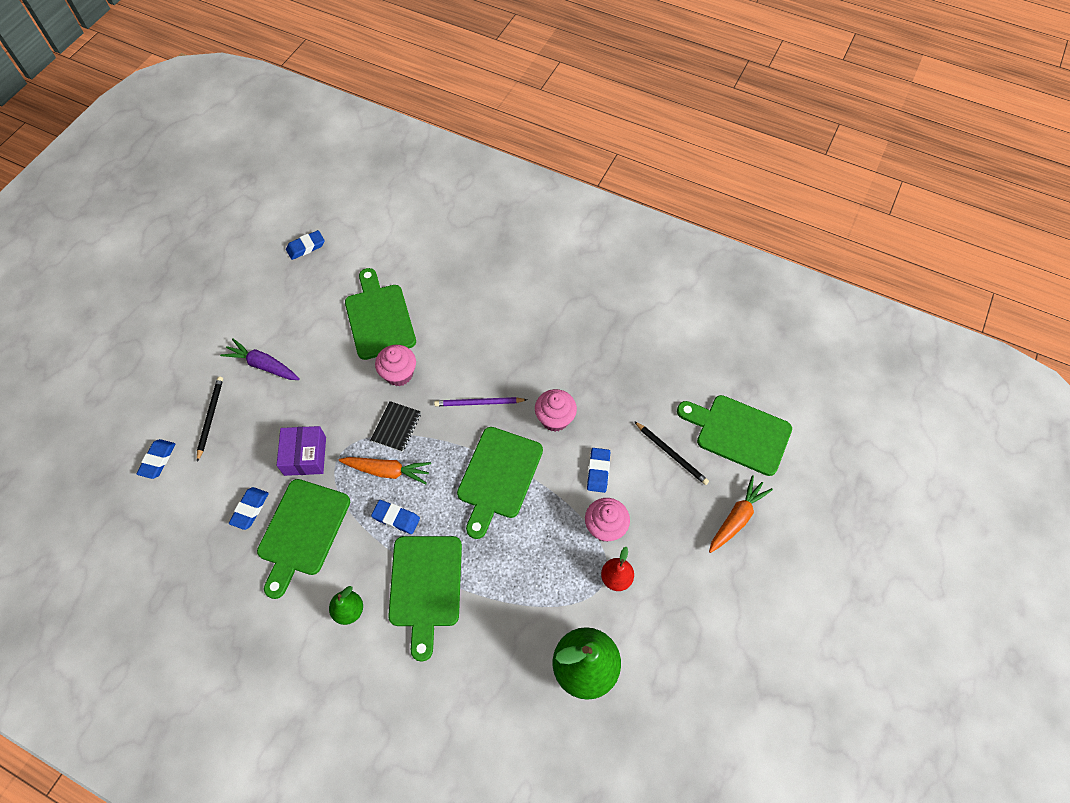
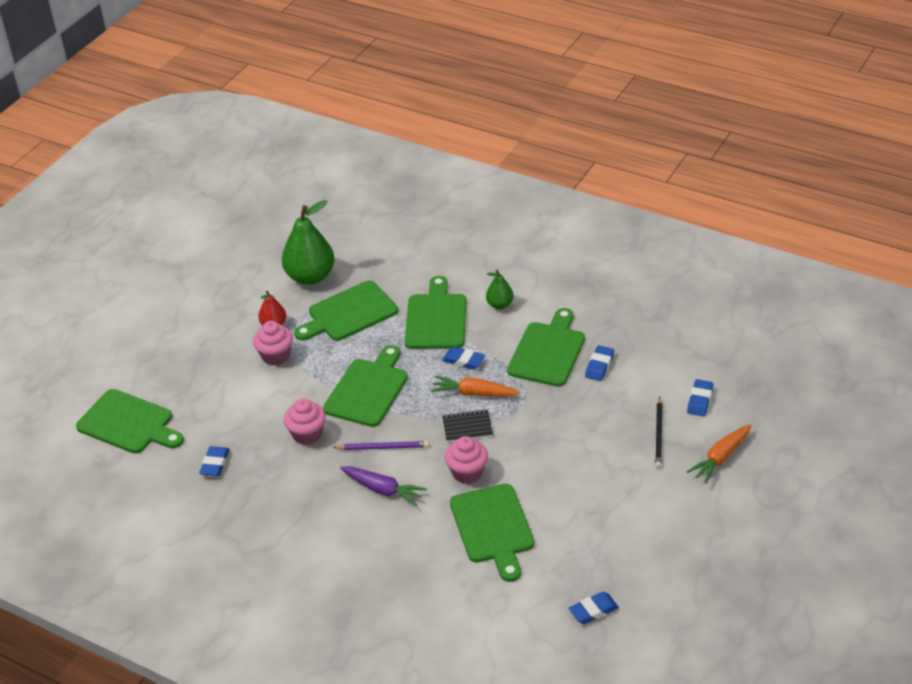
camera: 175 degrees left, 20 degrees down
purple carrot [220,339,300,380] -> purple carrot moved to [340,466,427,506]
purple box [277,426,326,476] -> none
black notebook [370,401,421,452] -> black notebook turned 60 degrees clockwise [442,409,493,442]
blue eraser [587,448,610,493] -> blue eraser moved to [199,446,230,476]
black pencil [634,421,709,485] -> none
orange carrot [709,475,773,553] -> orange carrot moved to [686,424,751,483]
none -> green cutting board [294,281,398,341]

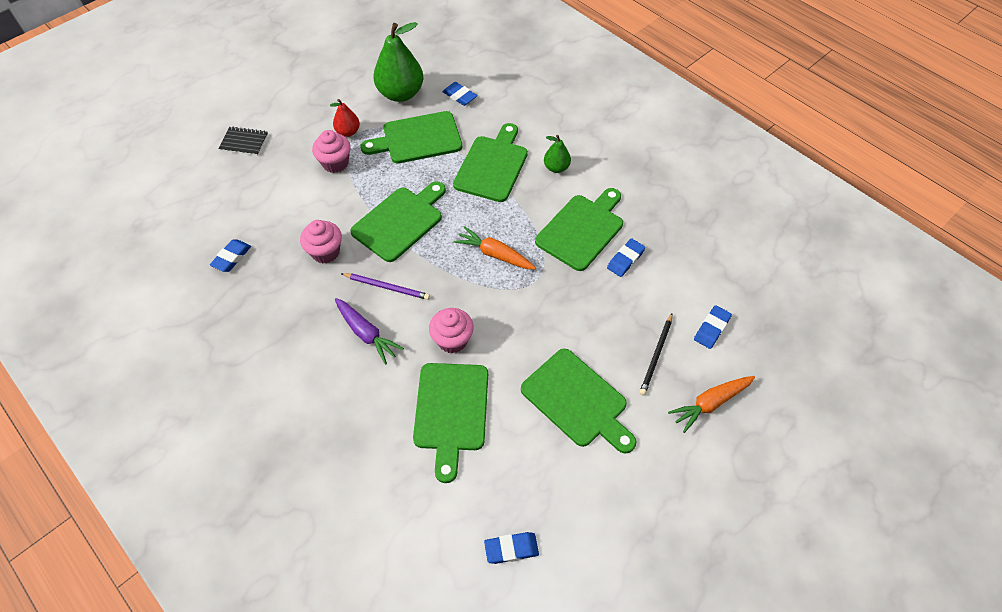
camera: 15 degrees right, 15 degrees up
green cutting board [76,389,184,453] -> green cutting board moved to [521,349,636,454]
blue eraser [442,346,485,370] -> blue eraser moved to [442,82,477,106]
black notebook [442,409,493,442] -> black notebook moved to [218,127,268,156]

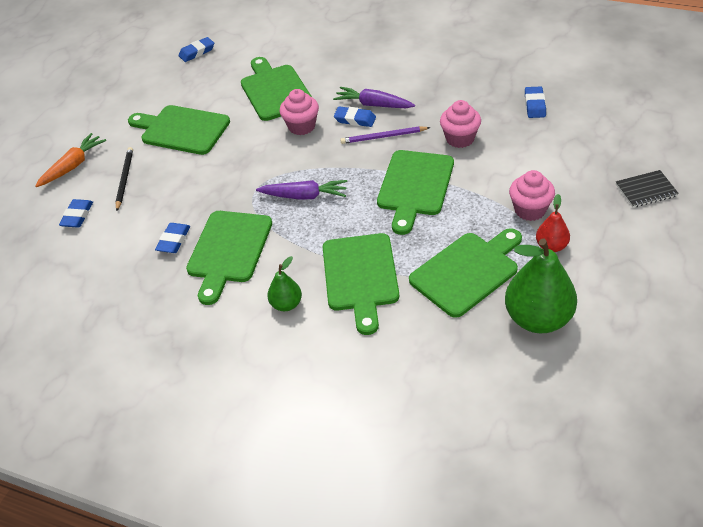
camera: 160 degrees right, 10 degrees down
blue eraser [442,82,477,106] -> blue eraser moved to [334,106,376,127]
orange carrot [453,226,536,270] -> purple carrot [256,180,347,200]

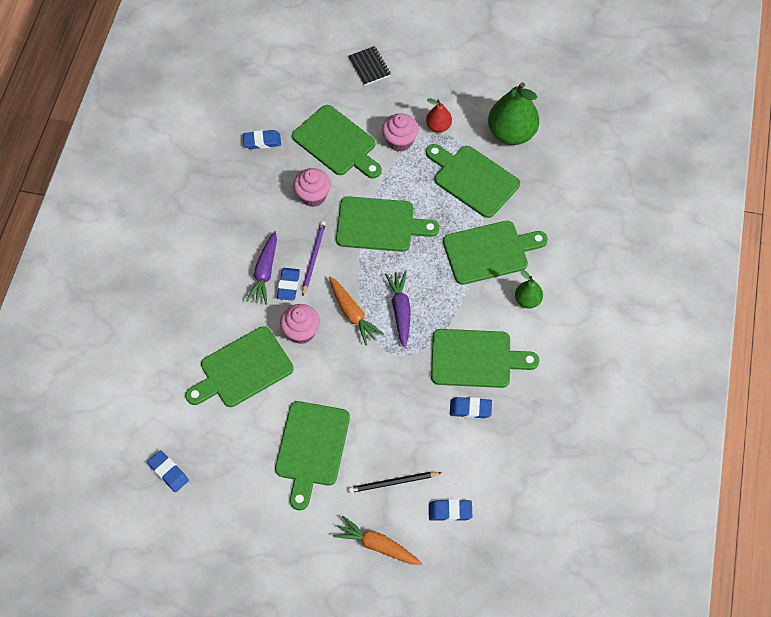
camera: 105 degrees left, 15 degrees up
purple pencil [340,126,430,144] -> purple pencil turned 150 degrees counterclockwise [302,221,326,296]
none -> green cutting board [292,105,382,179]
none -> orange carrot [329,277,384,345]

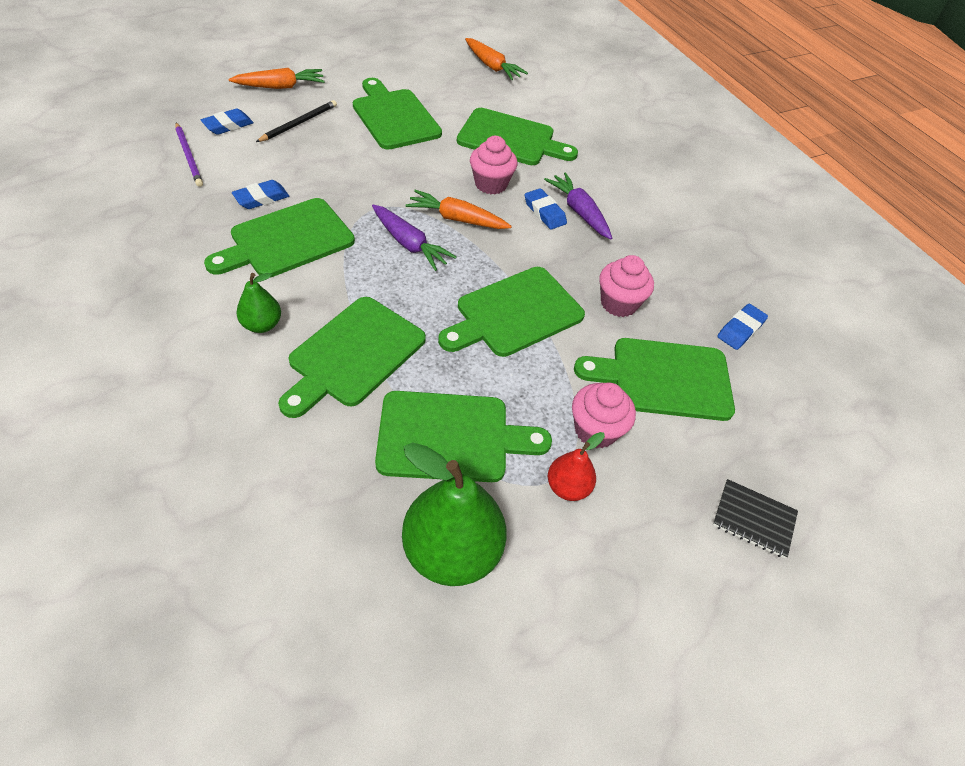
camera: 135 degrees right, 10 degrees down
blue eraser [147,450,189,492] -> orange carrot [465,38,528,80]
green cutting board [185,326,293,407] -> green cutting board turned 90 degrees clockwise [457,108,578,165]
purple pencil [302,221,326,296] -> purple pencil moved to [175,122,203,187]

